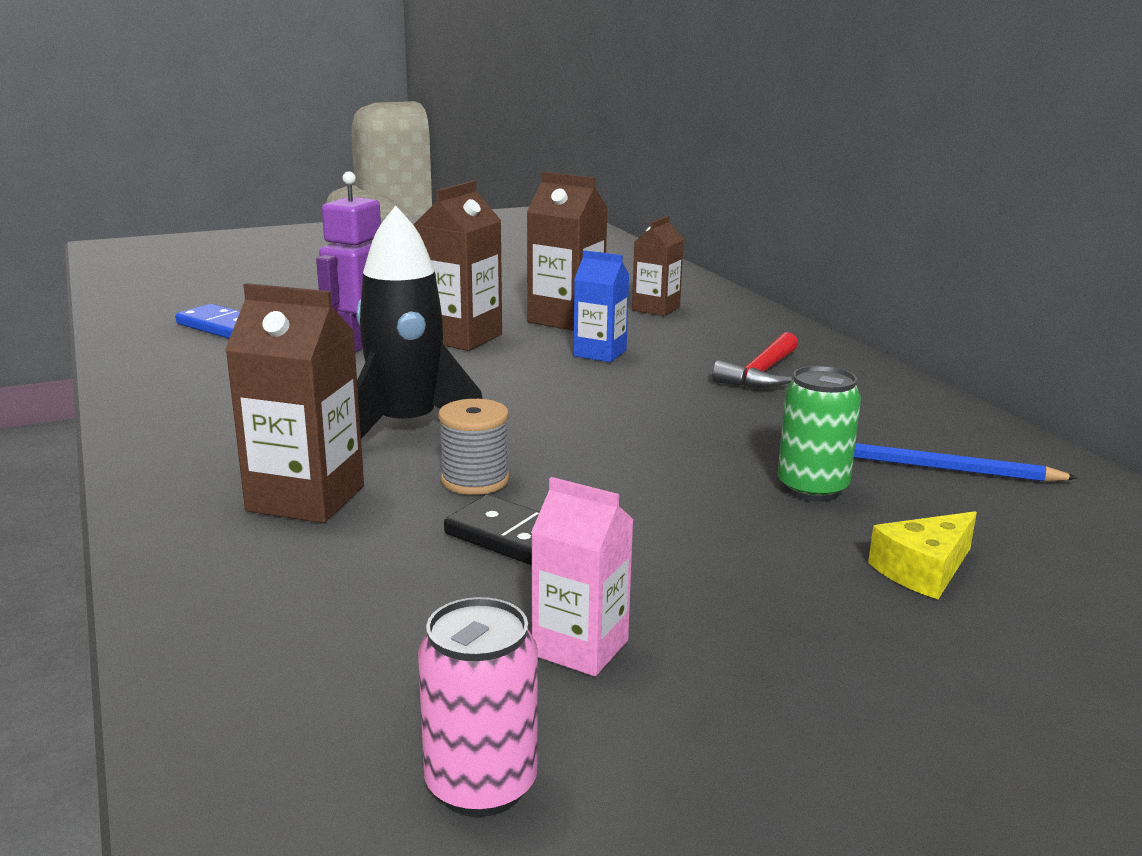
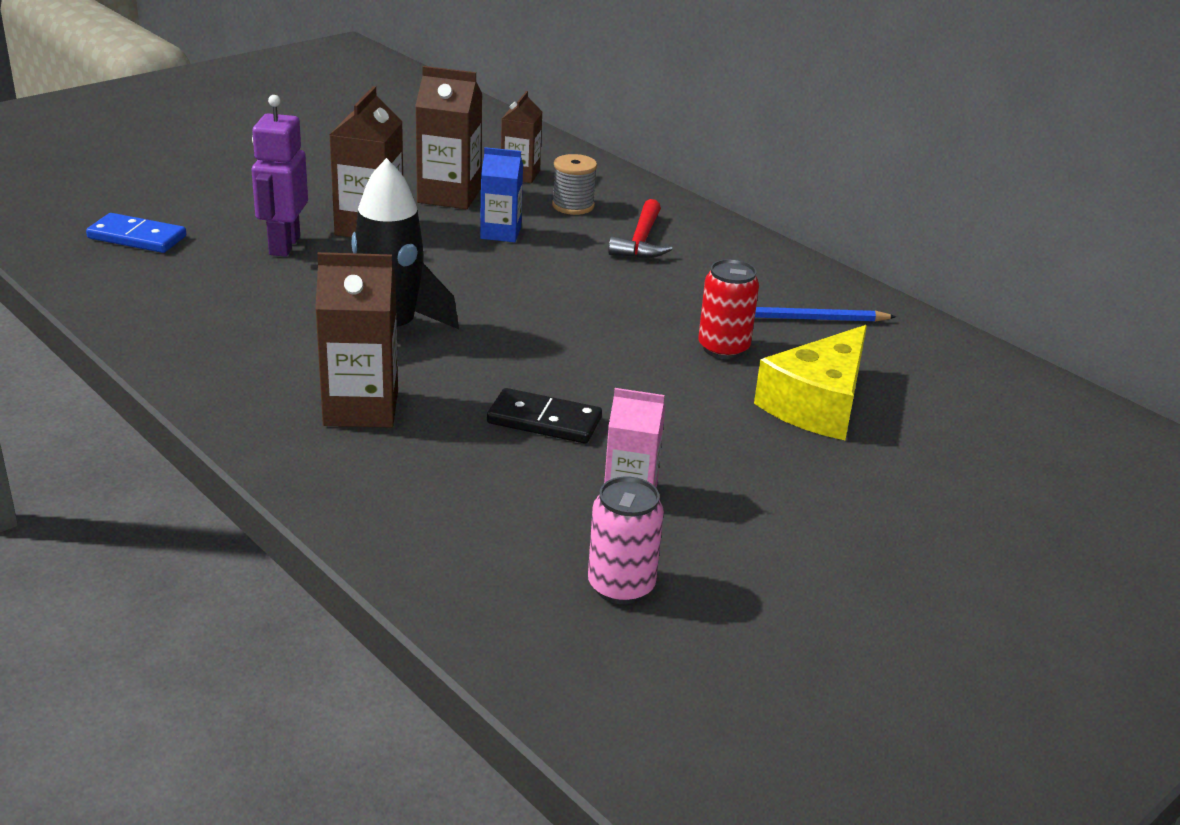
camera: 20 degrees left, 10 degrees up
grey spool [438,399,509,495] -> grey spool moved to [552,154,597,215]
green can [778,366,861,502] -> red can [698,259,759,359]
yellow cheese [868,511,977,599] -> yellow cheese [754,325,867,440], size x1.77

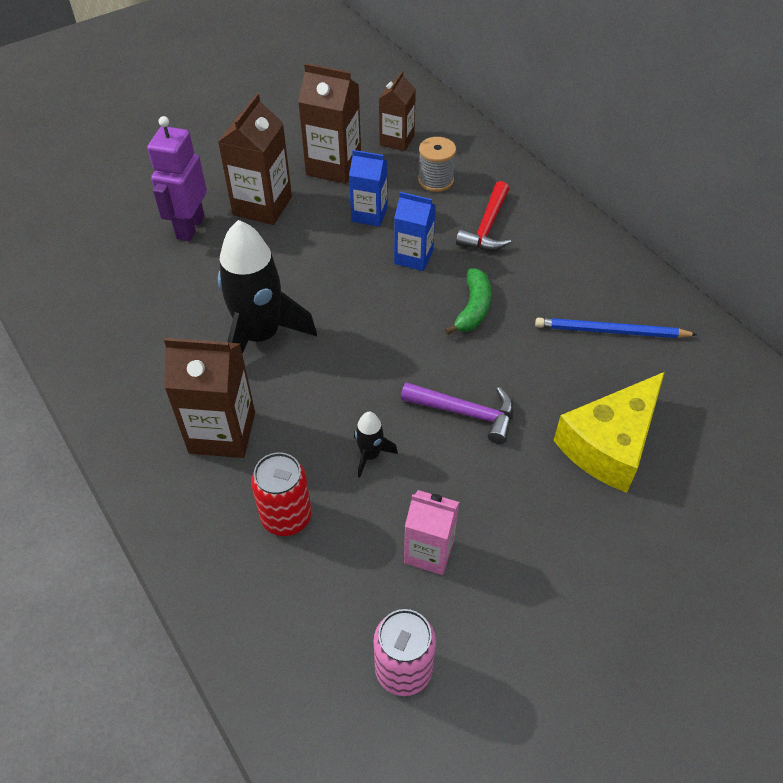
camera: 10 degrees right, 20 degrees up
blue domino [86,213,186,253] -> none
black domino [487,388,602,444] -> black rocket [354,412,398,478]
red can [698,259,759,359] -> red can moved to [251,452,312,536]
none -> blue carton [394,192,436,271]
none -> purple hammer [401,382,514,444]
none -> green banana [445,268,491,335]

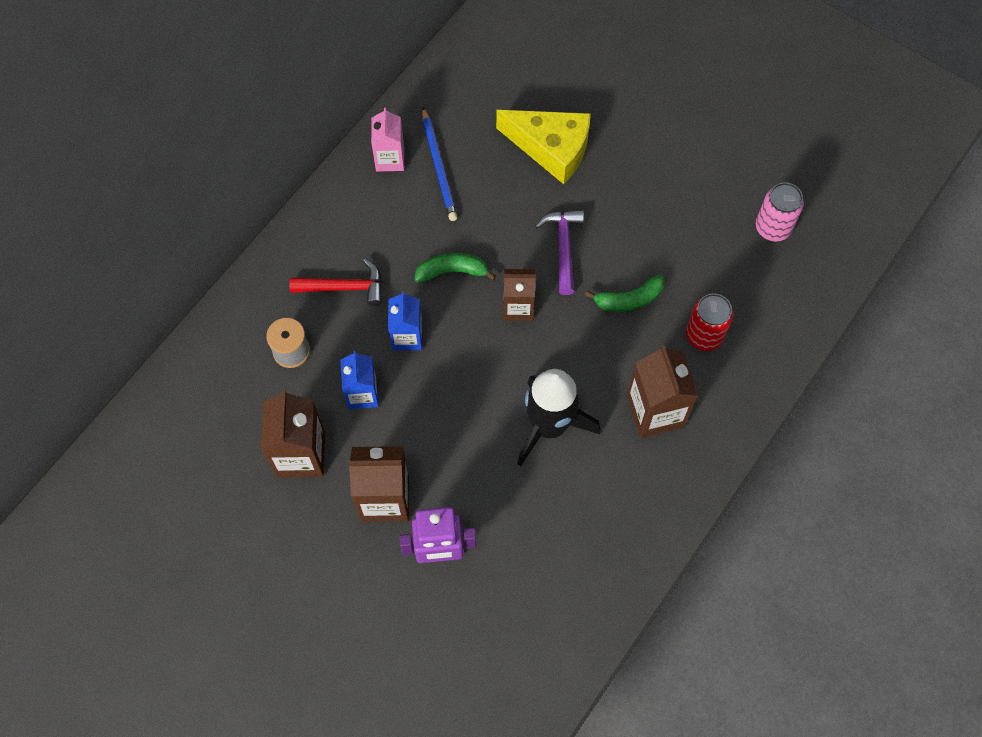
camera: 110 degrees left, 15 degrees up
black rocket [354,412,398,478] -> green banana [585,274,665,312]
brown carton [379,71,416,151] -> brown carton moved to [503,269,536,321]
pink carton [404,490,459,575] -> pink carton moved to [371,108,404,171]

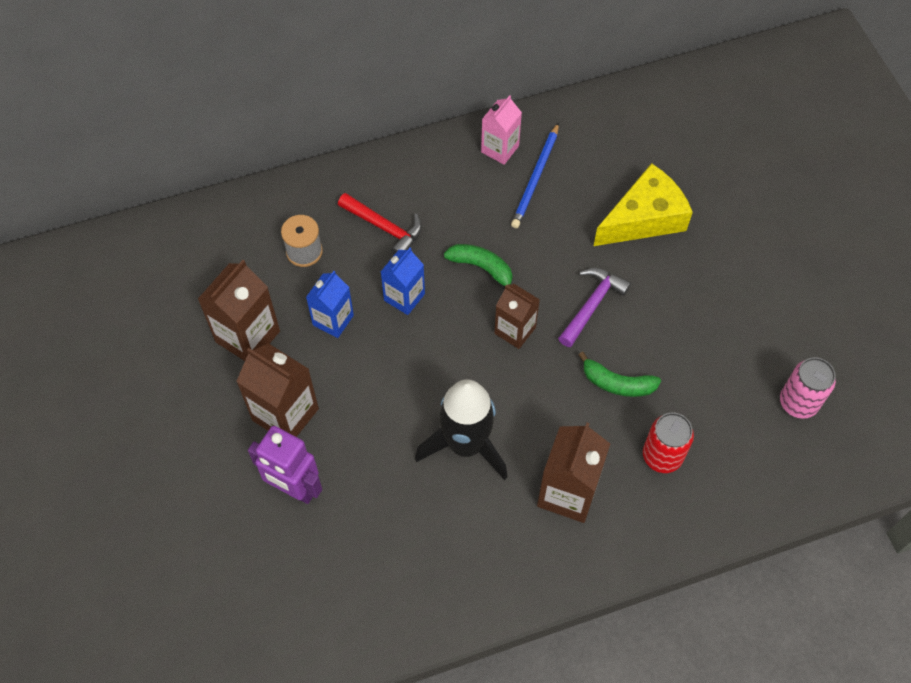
camera: 35 degrees right, 5 degrees down
yellow cheese [496,110,591,184] -> yellow cheese turned 90 degrees counterclockwise [594,163,693,246]

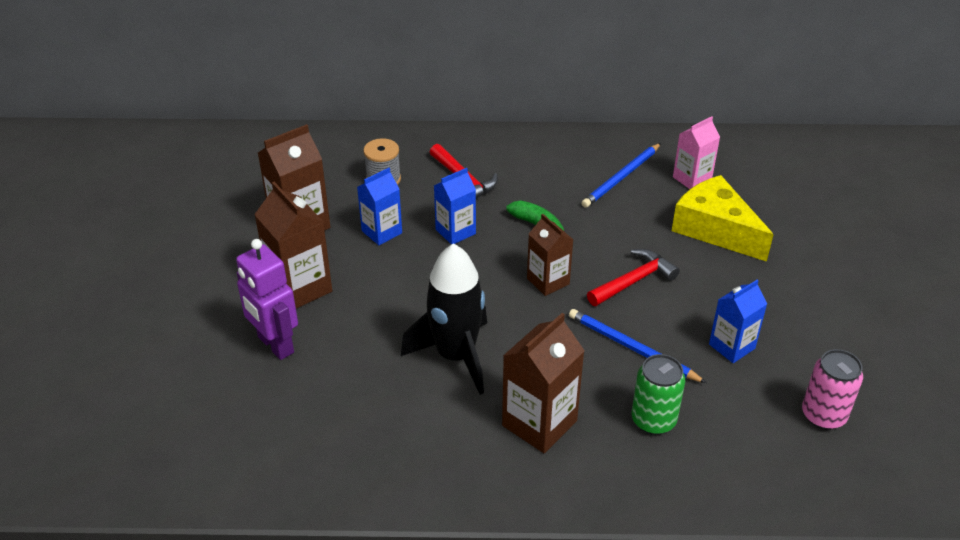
camera: 20 degrees right, 20 degrees down
pink carton [481,95,522,165] -> pink carton moved to [673,116,720,189]
purple hammer [558,268,631,347] -> red hammer [587,249,680,306]
green banana [578,351,661,397] -> blue pencil [569,309,706,383]
yellow cheese [594,163,693,246] -> yellow cheese turned 120 degrees counterclockwise [672,175,774,261]
red can [643,413,694,473] -> green can [632,354,685,435]
none -> blue carton [709,280,767,363]

